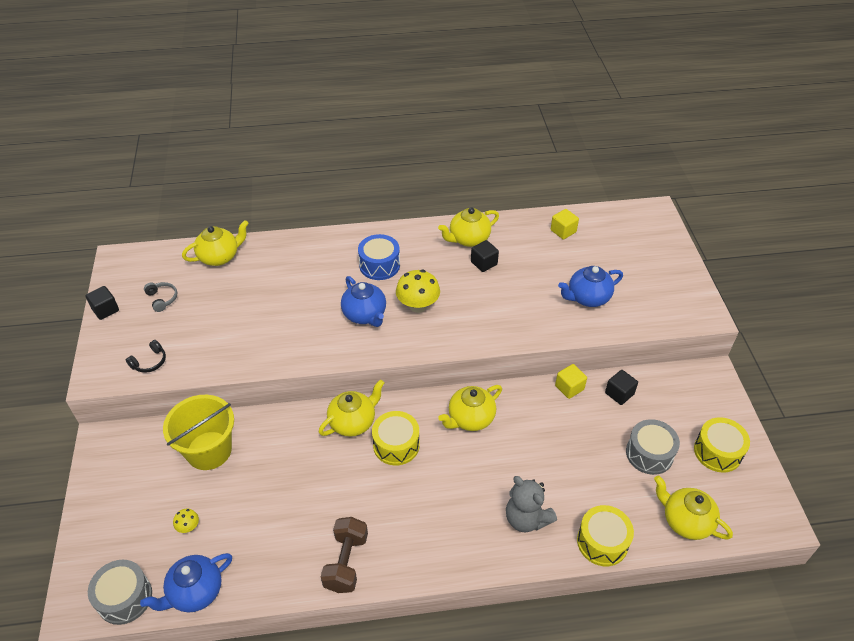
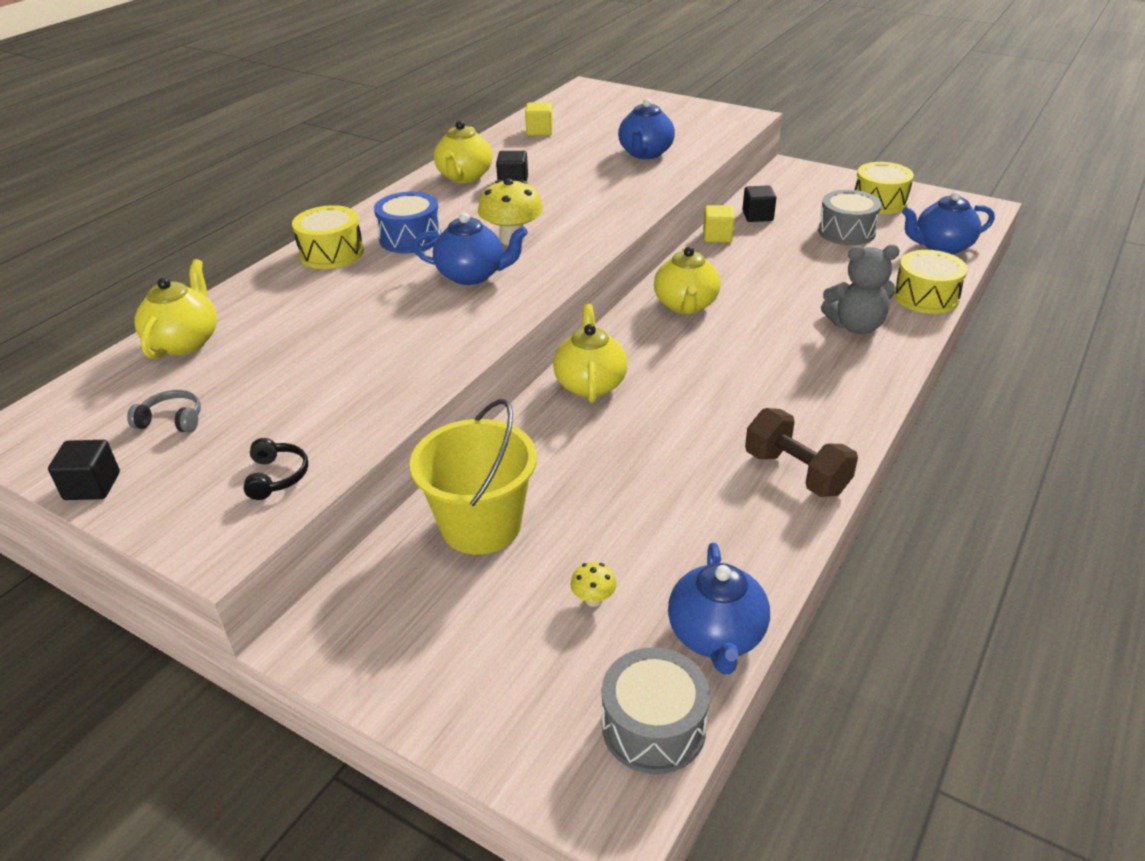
camera: 50 degrees left, 10 degrees down
yellow drum [372,411,420,466] -> yellow drum moved to [292,205,364,269]
yellow teapot [654,475,733,540] -> blue teapot [902,191,995,255]

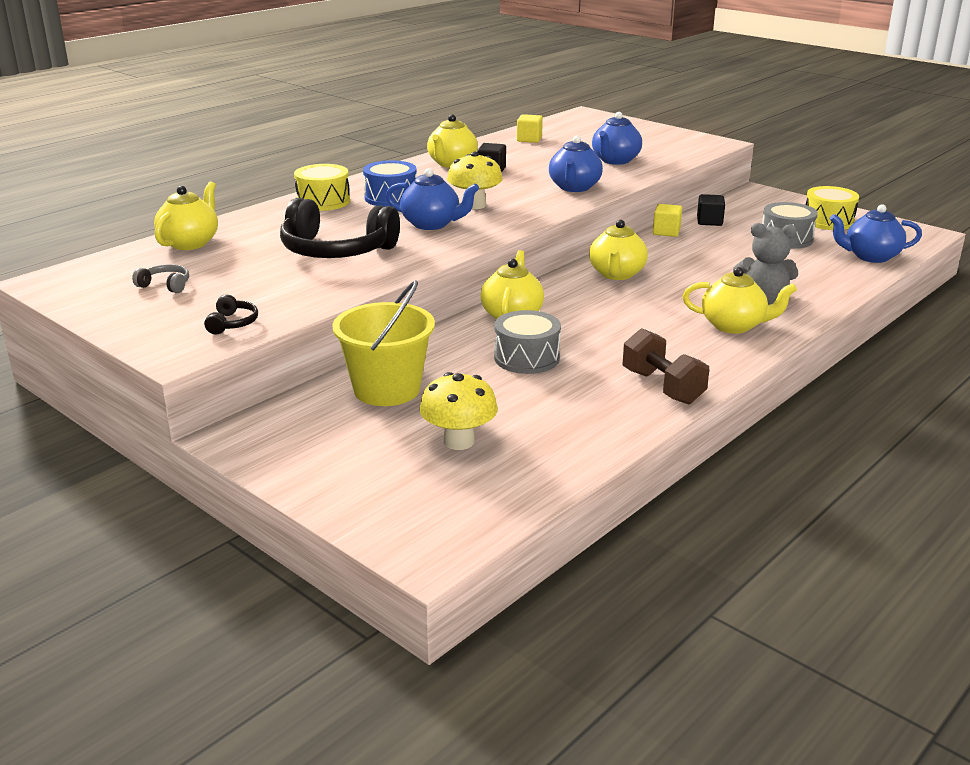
camera: 10 degrees right, 10 degrees down
black cube [48,440,120,500] -> none
yellow mushroom [570,562,617,607] -> yellow mushroom [419,372,498,450], size x2.05
grey drum [602,647,710,774] -> grey drum moved to [494,310,561,374]
blue teapot [668,543,770,674] -> blue teapot moved to [549,135,603,192]
yellow drum [894,250,968,314] -> none
none -> black headphones [280,198,400,258]
none -> yellow teapot [683,267,797,334]

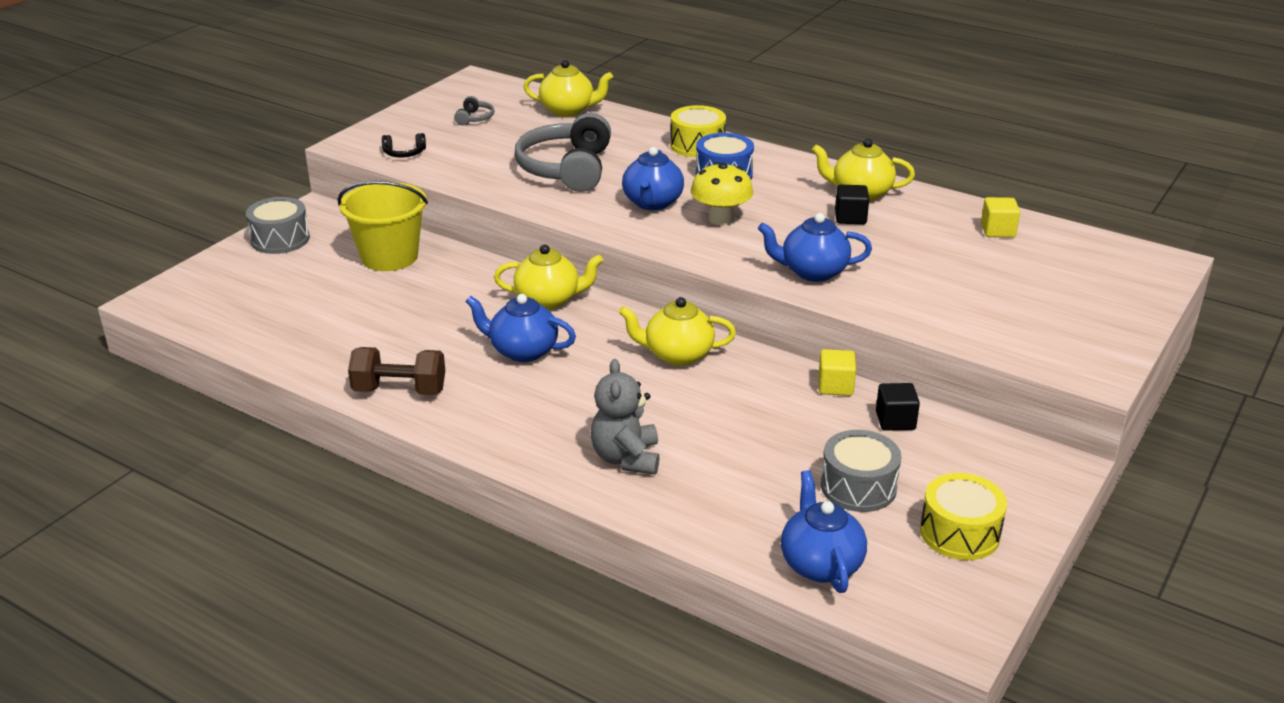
camera: 80 degrees right, 5 degrees up
black headphones [280,198,400,258] -> grey headphones [515,113,611,192]
yellow mushroom [419,372,498,450] -> none
grey drum [494,310,561,374] -> grey drum moved to [246,197,310,254]
blue teapot [592,112,642,165] -> blue teapot moved to [465,294,576,362]
brown dumbbell [623,328,709,405] -> brown dumbbell turned 45 degrees clockwise [348,347,445,395]
yellow teapot [683,267,797,334] -> none

